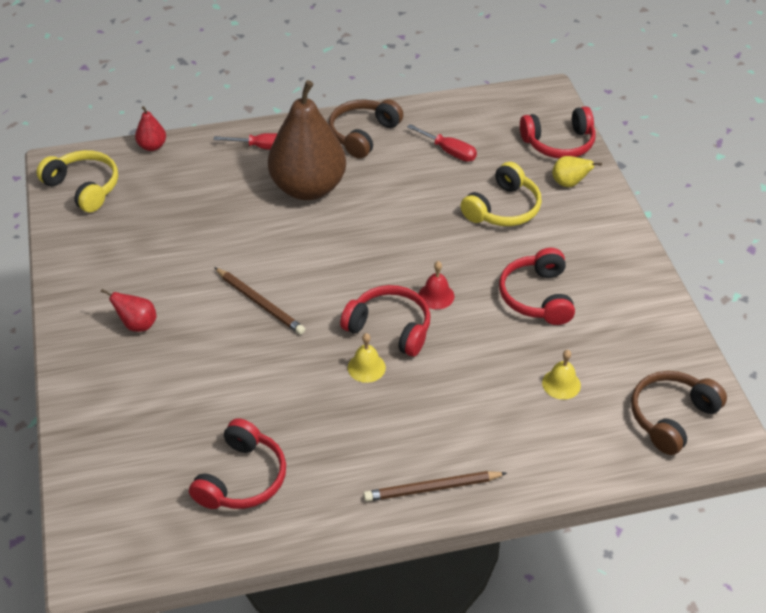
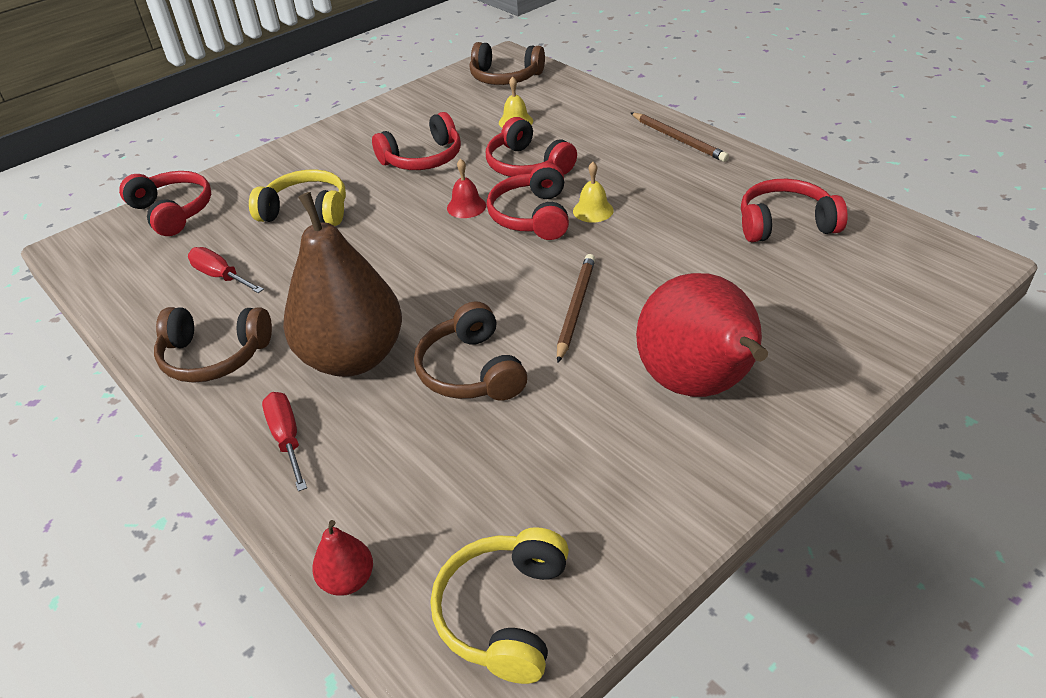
camera: 115 degrees left, 5 degrees down
red pear [101,289,157,332] -> red pear [636,273,768,397], size x2.44
red screwdriver [407,124,477,162] -> red screwdriver turned 60 degrees counterclockwise [188,247,264,293]
yellow pear [552,156,602,187] -> none
none -> brown headphones [414,301,527,401]
none -> red headphones [486,117,577,177]

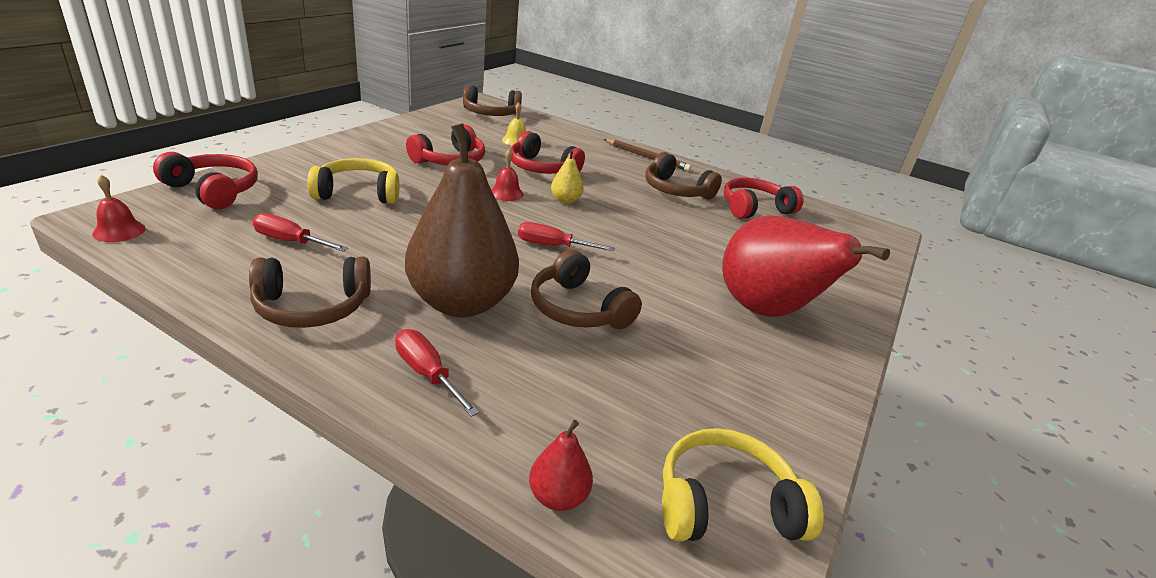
camera: 25 degrees left, 10 degrees down
yellow headphones [431,527,569,684] -> yellow headphones turned 90 degrees clockwise [662,428,824,541]
red headphones [487,163,569,240] -> yellow pear [551,149,584,204]
brown pencil [557,254,595,363] -> none
yellow bell [573,162,614,223] -> none
none -> red bell [92,175,146,242]
none -> red screwdriver [518,222,615,251]
none -> brown headphones [645,152,722,199]

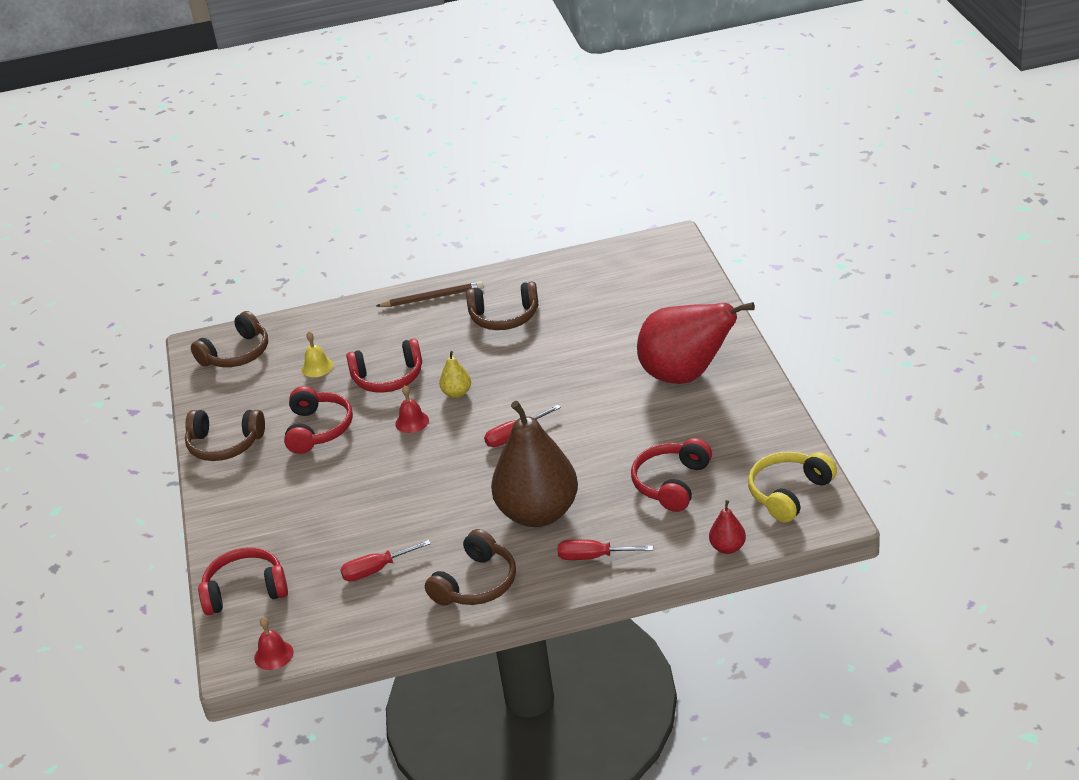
camera: 35 degrees left, 5 degrees up
yellow headphones [308,158,400,204] -> none
brown headphones [531,249,642,329] -> brown headphones moved to [185,410,265,461]
red headphones [724,178,804,219] -> red headphones moved to [631,438,712,512]

